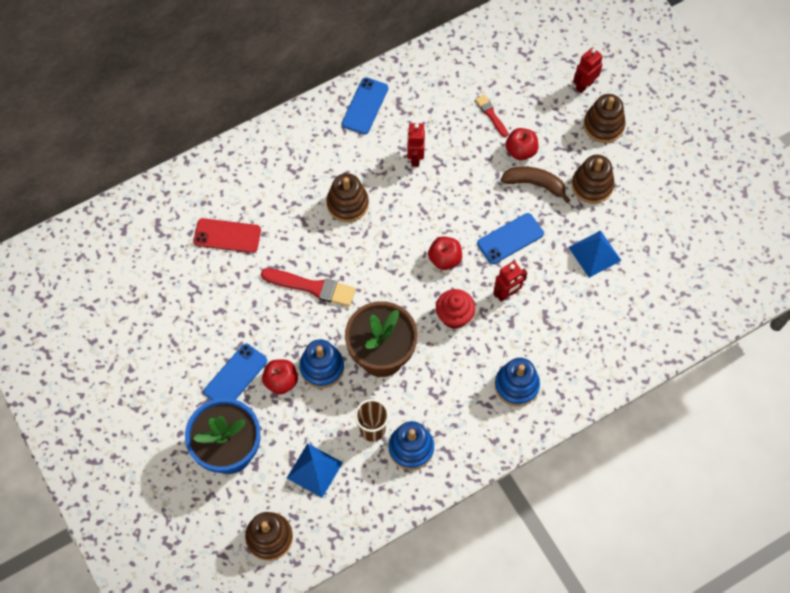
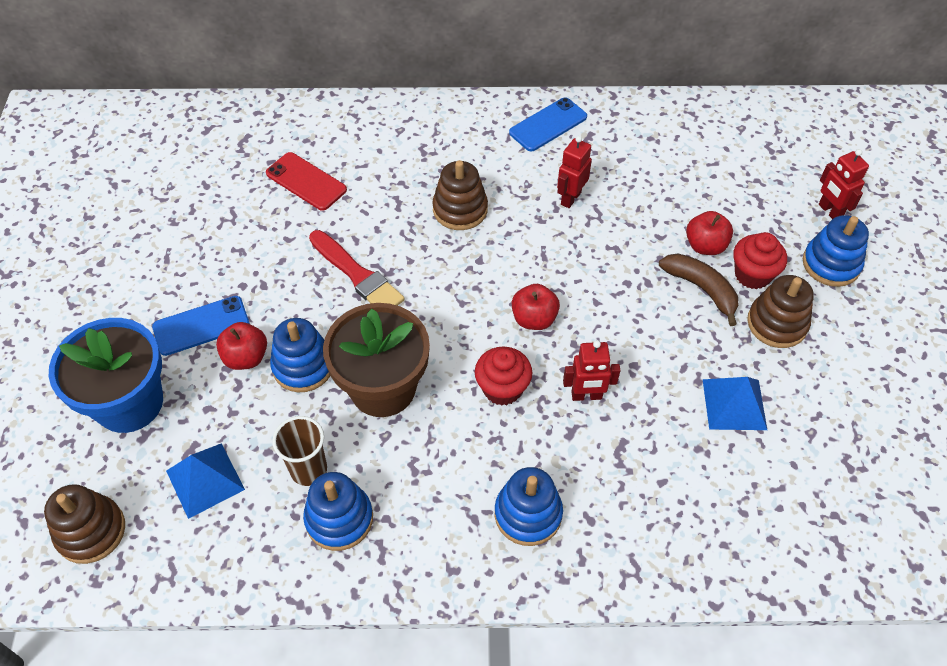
camera: 30 degrees right, 10 degrees down
red brush [475,95,508,137] -> none
blue phone [477,213,544,264] -> none
red robot [573,48,603,93] -> red robot turned 105 degrees counterclockwise [819,149,869,219]
brown stacking toy [584,94,626,143] -> blue stacking toy [803,215,869,287]
none -> red cupcake [733,232,787,289]

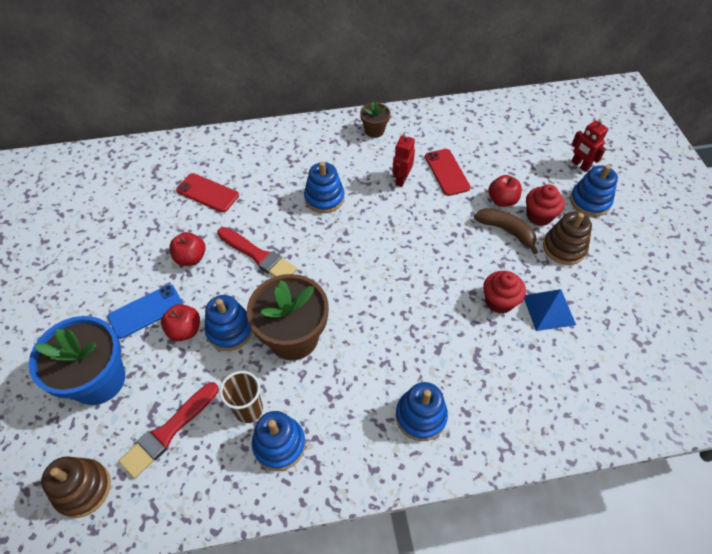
camera: 10 degrees left, 0 degrees up
blue pyramid [166,443,245,519] -> red brush [118,382,219,478]
brown stacking toy [432,160,488,230] -> blue stacking toy [304,162,345,213]
red cupcake [475,347,532,406] -> red cupcake moved to [483,271,526,314]
blue phone [509,97,587,151] -> brown flower pot [360,102,390,138]
red apple [512,284,560,330] -> red apple moved to [169,232,206,266]
red robot [563,340,621,401] -> none
none -> red phone [425,149,471,196]

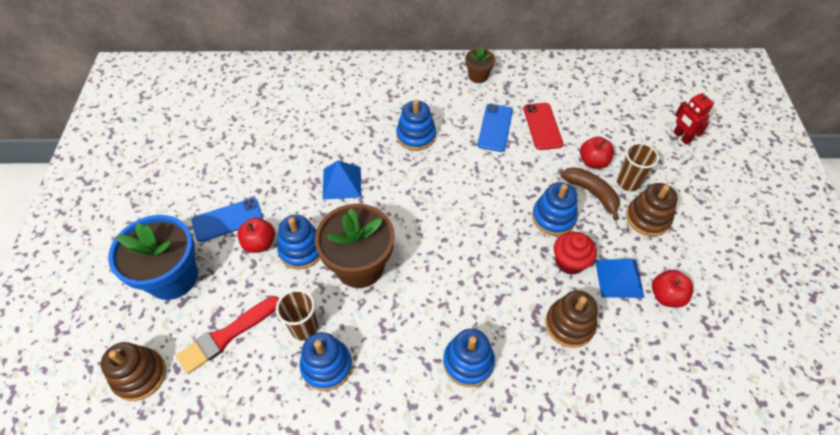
camera: 10 degrees right, 0 degrees up
red apple [169,232,206,266] -> red apple moved to [652,270,693,308]
red phone [176,173,239,212] -> none
red brush [217,227,297,277] -> blue pyramid [323,161,361,200]
red robot [392,133,415,187] -> blue phone [477,104,513,152]
red cupcake [526,184,565,226] -> brown cup [617,142,659,191]
blue stacking toy [570,165,618,217] -> blue stacking toy moved to [532,182,578,236]
none -> brown stacking toy [545,290,597,348]

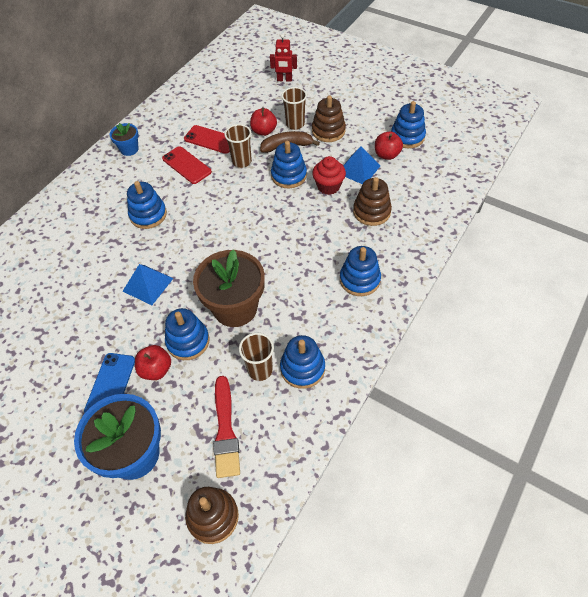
camera: 55 degrees left, 0 degrees up
brown flower pot [465,48,496,83] -> blue flower pot [110,123,139,156]
blue phone [477,104,513,152] -> red phone [162,146,212,184]
none -> brown cup [224,124,252,168]
none -> blue stacking toy [391,101,426,148]

